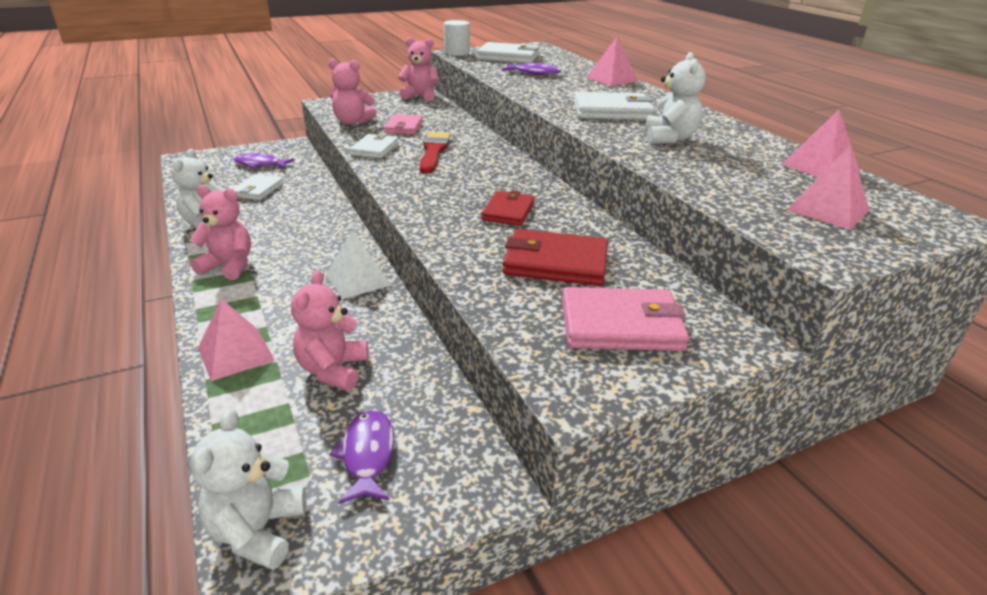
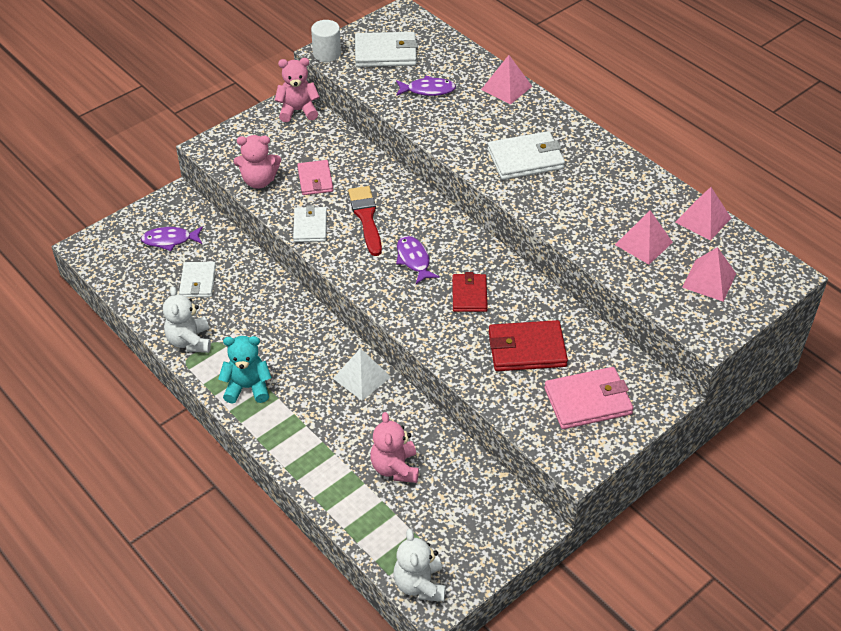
camera: 15 degrees left, 15 degrees up
pink teddy bear [189,185,251,280] -> turquoise teddy bear [218,336,272,404]
pink pyramid [198,299,275,381] -> pink pyramid moved to [615,210,673,264]
purple fish [330,409,394,504] -> purple fish moved to [396,236,439,284]
white teddy bear [645,52,706,144] -> none

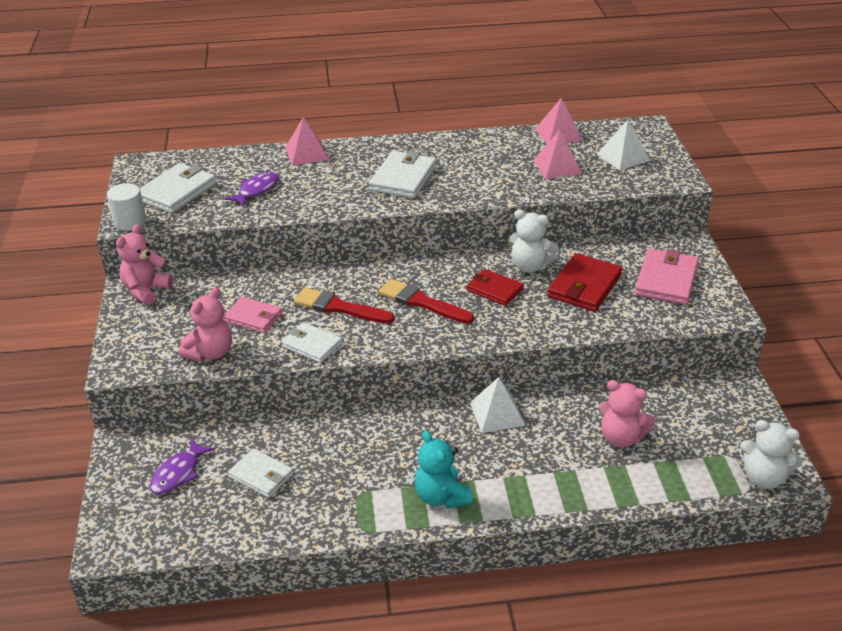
camera: 55 degrees left, 10 degrees down
white teddy bear [163,286,211,353] -> white teddy bear moved to [509,210,559,273]
turquoise teddy bear [218,336,272,404] -> turquoise teddy bear turned 60 degrees counterclockwise [415,431,473,508]
purple fish [396,236,439,284] -> red brush [379,279,474,324]
pink pyramid [682,247,736,302] -> white pyramid [597,120,650,170]

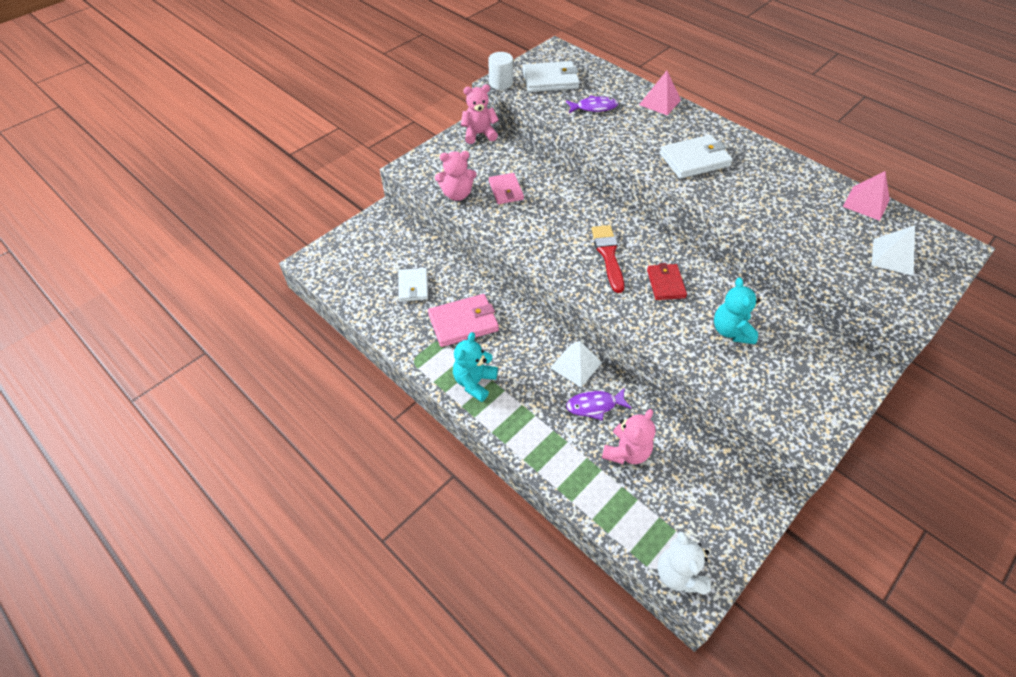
camera: 50 degrees right, 15 degrees up
purple fish [149,439,214,494] -> purple fish moved to [566,387,632,421]
white wallet [281,322,342,363] -> none
red brush [294,288,395,324] -> none
white teddy bear [509,210,559,273] -> none
pink pyramid [533,129,582,179] -> none
red wallet [547,253,623,312] -> turquoise teddy bear [714,277,761,344]
pink teddy bear [599,380,656,448] -> pink teddy bear turned 135 degrees counterclockwise [602,409,656,464]
pink wallet [635,249,699,305] -> pink wallet moved to [428,294,499,347]

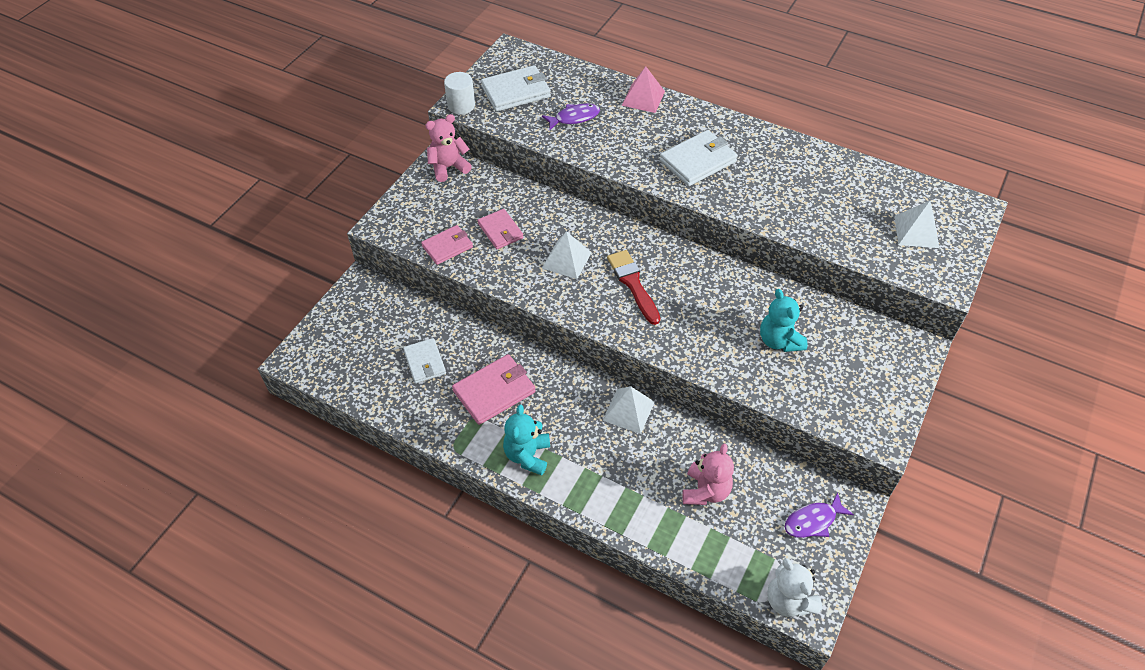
camera: 15 degrees left, 0 degrees up
pink teddy bear [435,151,477,201] -> pink wallet [421,225,473,265]
purple fish [566,387,632,421] -> purple fish moved to [785,492,854,538]
red wallet [647,263,687,300] -> none
pink pyramid [843,171,890,221] -> none
none -> white pyramid [542,231,592,279]

